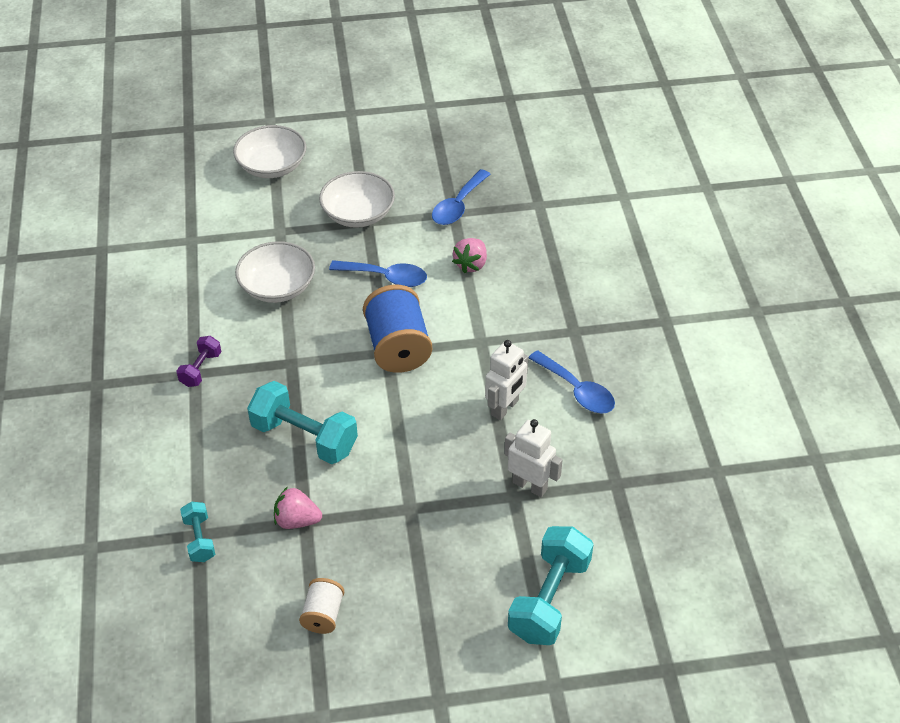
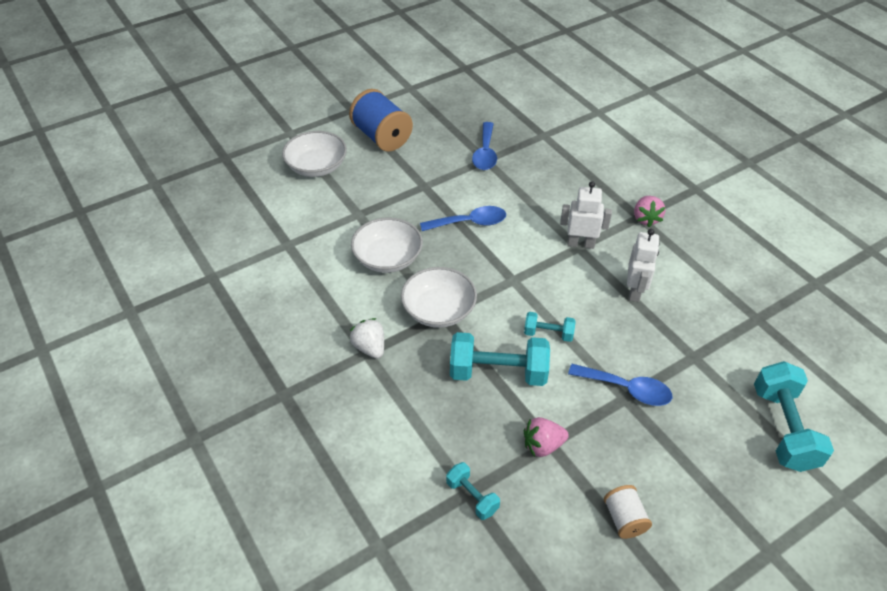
camera: 25 degrees left, 0 degrees up
purple dumbbell [176,336,221,387] -> white strawberry [350,318,384,359]
white bowl [319,171,395,228] -> white bowl moved to [401,267,477,328]
blue spool [363,284,432,373] -> blue spool moved to [349,89,413,152]
pink strawberry [452,238,487,273] -> pink strawberry moved to [634,196,665,227]
white robot [504,419,563,497] -> white robot moved to [560,181,612,249]
blue spoon [528,350,615,414] -> blue spoon moved to [568,364,672,406]
none -> turquoise dumbbell [524,312,575,342]

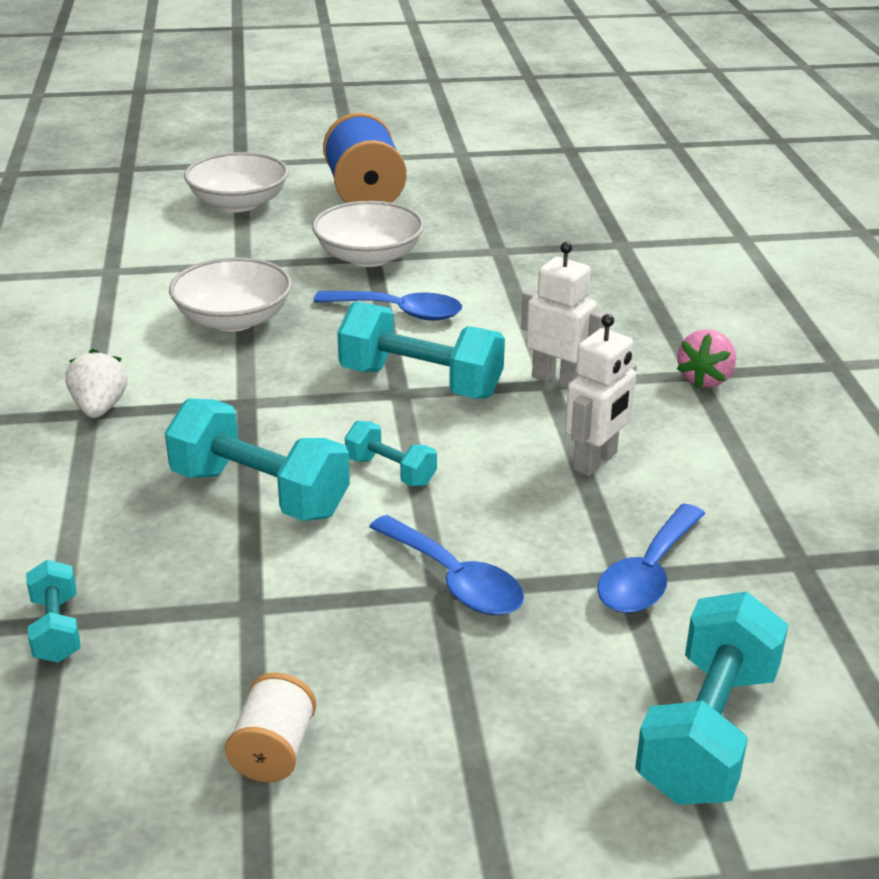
camera: 25 degrees right, 15 degrees down
white bowl [401,267,477,328] -> white bowl moved to [312,201,424,267]
blue spoon [472,122,497,170] -> blue spoon moved to [597,504,705,613]
pink strawberry [524,417,569,457] -> none
none -> turquoise dumbbell [337,301,505,398]

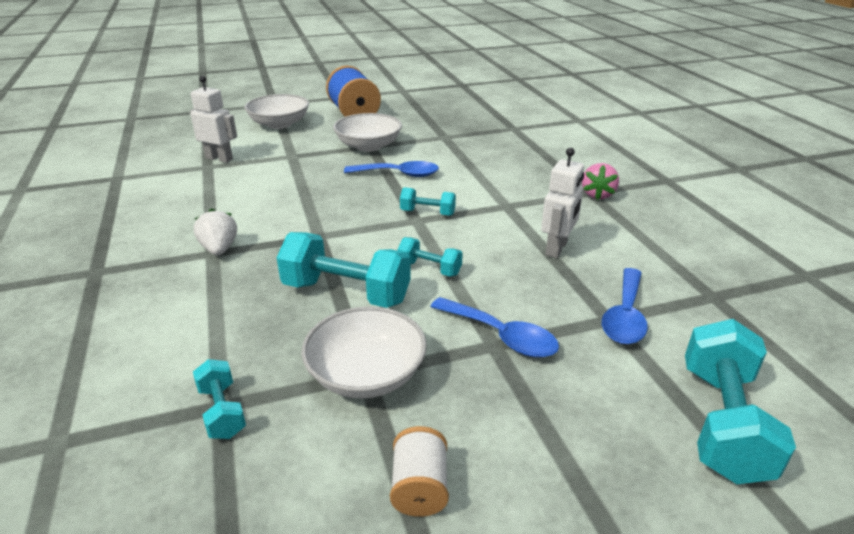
camera: 10 degrees left, 0 degrees up
white bowl [169,257,292,332] -> white bowl moved to [301,306,427,399]
turquoise dumbbell [337,301,505,398] -> turquoise dumbbell [400,187,456,216], size x0.53
white robot [521,242,607,389] -> white robot moved to [190,76,237,163]

